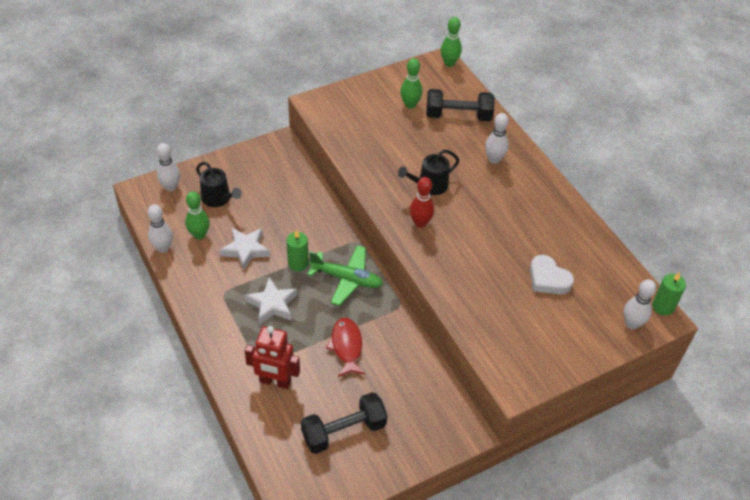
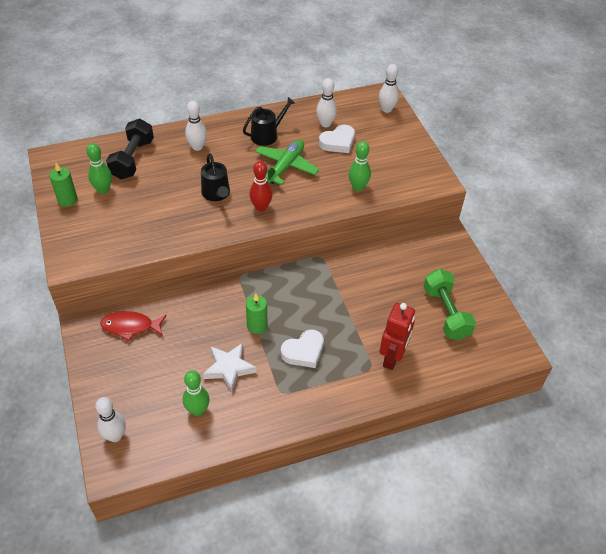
camera: 80 degrees left, 0 degrees up
white bowling pin [148,204,173,253] -> white bowling pin moved to [316,78,337,127]
black watering can [196,162,242,207] -> black watering can moved to [243,97,295,146]
white star [245,278,297,324] -> white heart [281,329,324,368]
black dumbbell [301,392,387,454] -> green dumbbell [424,269,476,340]
green plane [307,245,383,306] -> green plane moved to [255,139,319,185]
red fish [326,318,365,377] -> red fish moved to [100,311,167,341]
green bowling pin [441,17,462,67] -> green bowling pin moved to [349,141,371,191]
green candle [652,272,686,316] -> green candle moved to [49,163,77,207]

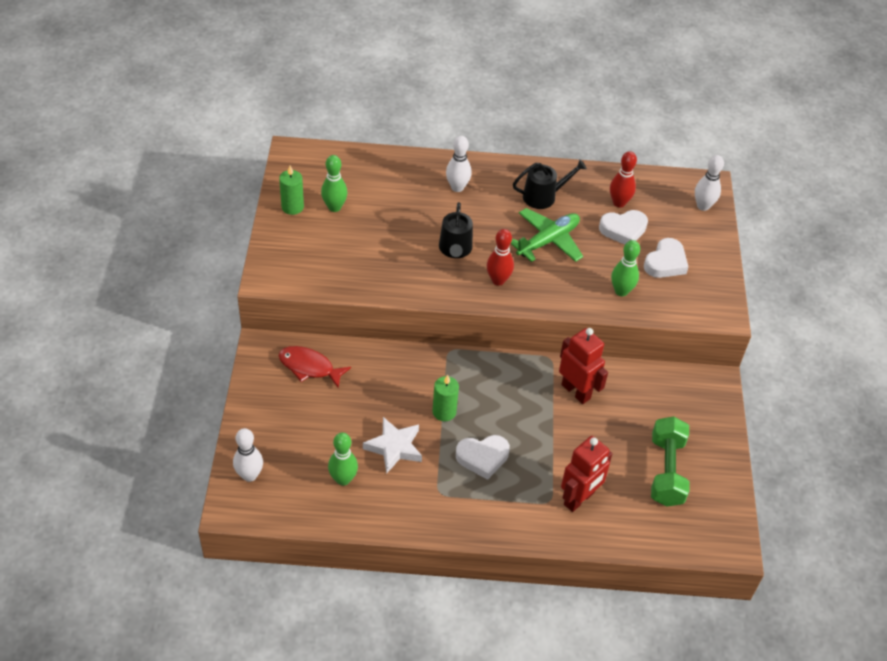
camera: 20 degrees right, 0 degrees up
black dumbbell [106,119,154,179] -> none
white bowling pin [316,78,337,127] -> red bowling pin [610,151,637,208]
none -> red robot [559,328,608,404]
none -> white heart [644,238,688,278]

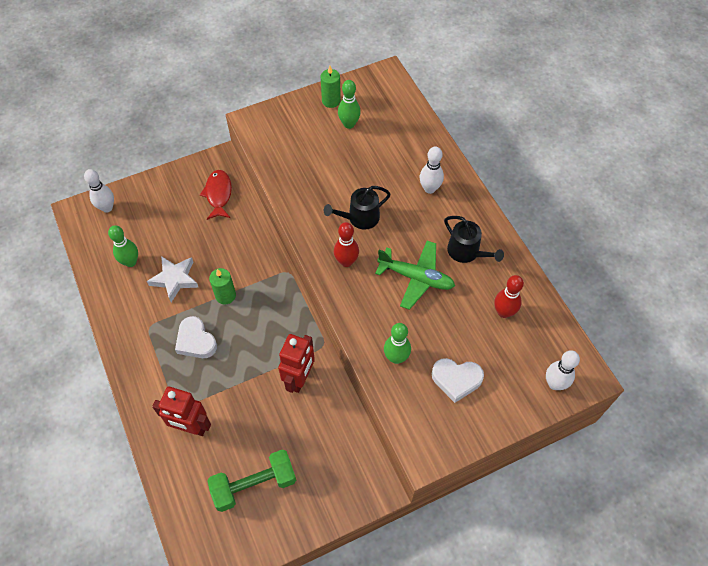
camera: 65 degrees right, 10 degrees up
white heart [599,210,648,245] -> none

